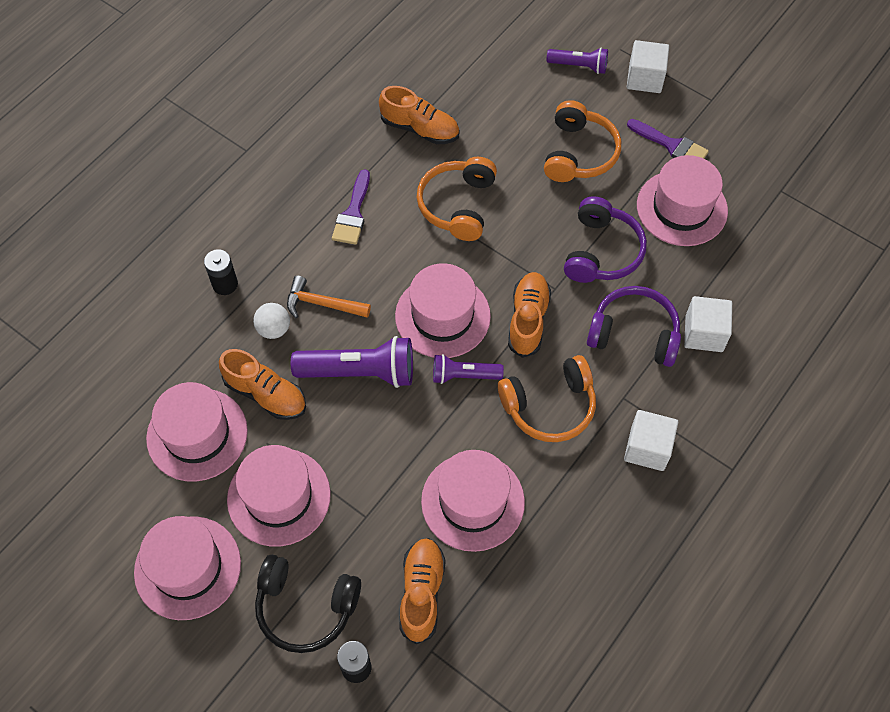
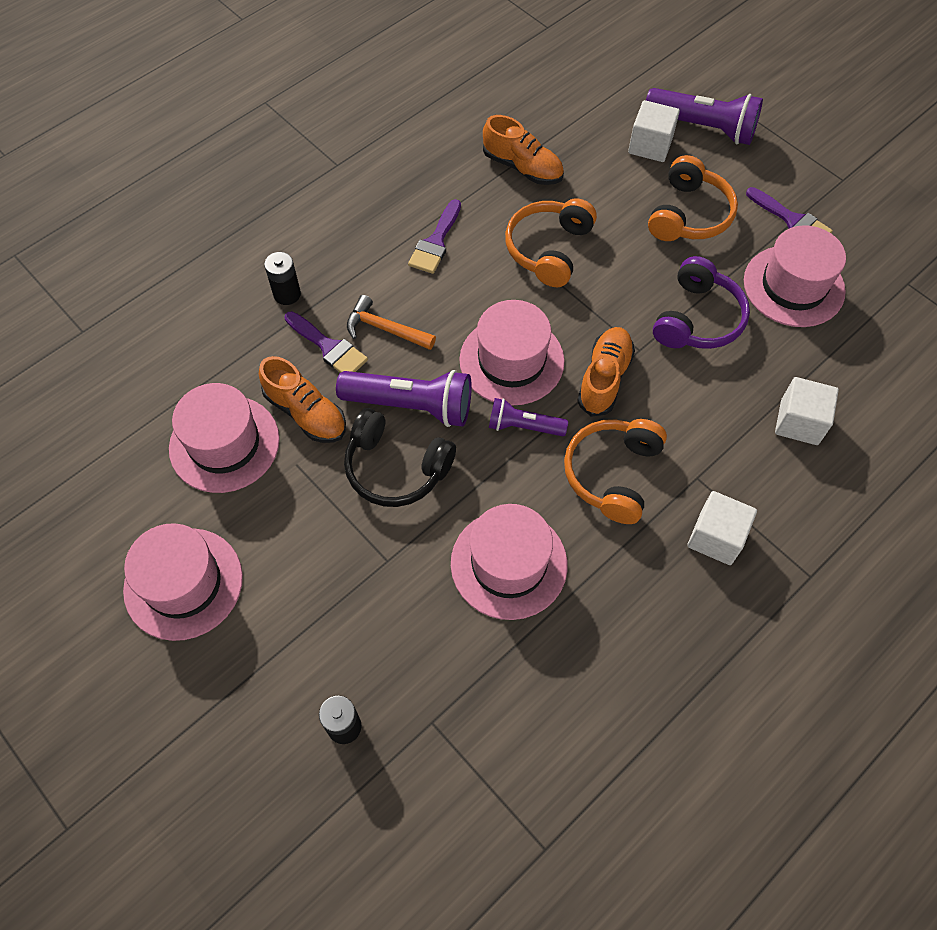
camera: 10 degrees right, 0 degrees up
pink hat [227,445,331,546] -> none
white ball [253,303,290,339] -> purple brush [284,311,368,373]
black headphones [255,554,361,653] -> black headphones moved to [344,408,456,507]
orange shoe [399,538,446,644] -> none
orange headphones [498,355,596,442] -> orange headphones turned 120 degrees clockwise [564,419,667,524]
purple flashlight [546,48,608,74] -> purple flashlight [646,88,763,145], size x1.71
purple headphones [587,286,681,367] -> none
white cube [627,40,669,93] -> white cube moved to [628,100,680,162]

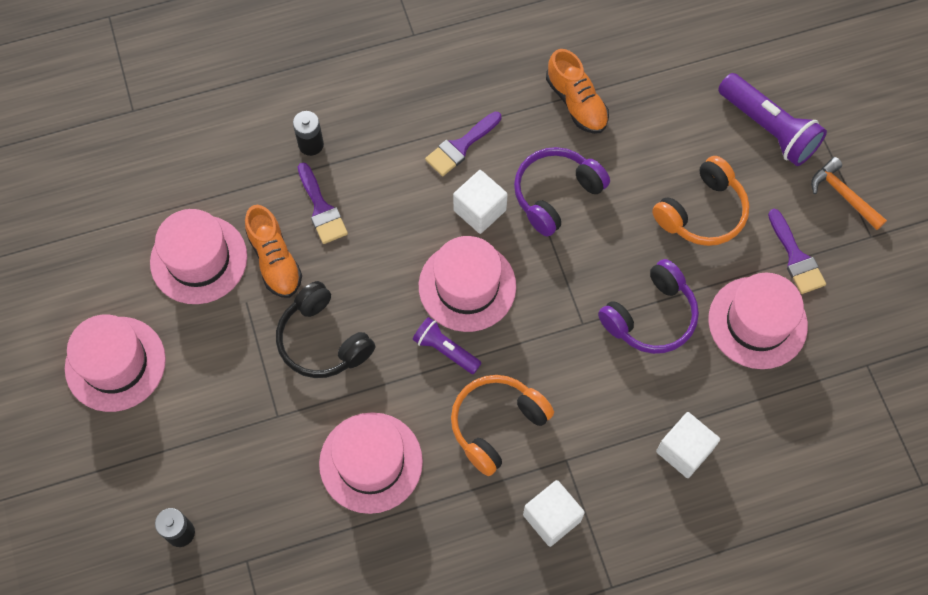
camera: 25 degrees right, 5 degrees up
purple flashlight [336,370,472,427] -> none
orange hammer [347,295,436,350] -> orange hammer moved to [811,157,887,230]
orange headphones [505,198,597,287] -> purple headphones [514,147,610,237]
orange shoe [577,327,635,417] -> none
white cube [628,100,680,162] -> white cube moved to [453,170,508,234]

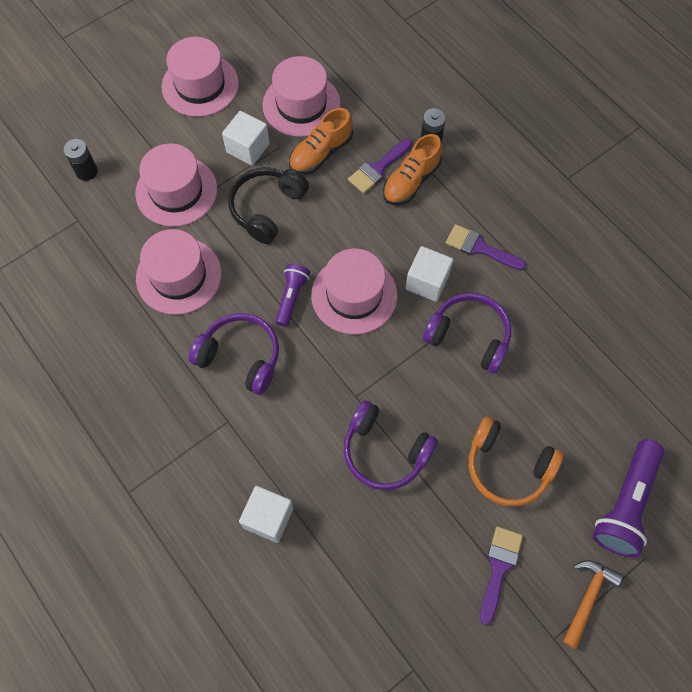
camera: 70 degrees right, 0 degrees up
orange headphones [451,375,554,476] -> purple headphones [188,313,279,395]
white cube [523,480,585,547] -> white cube moved to [222,111,270,166]
orange shoe [546,49,609,134] -> orange shoe moved to [383,134,442,205]
pink hat [708,273,808,369] -> pink hat moved to [135,143,217,227]
purple brush [768,209,826,294] -> purple brush turned 150 degrees clockwise [480,526,523,625]

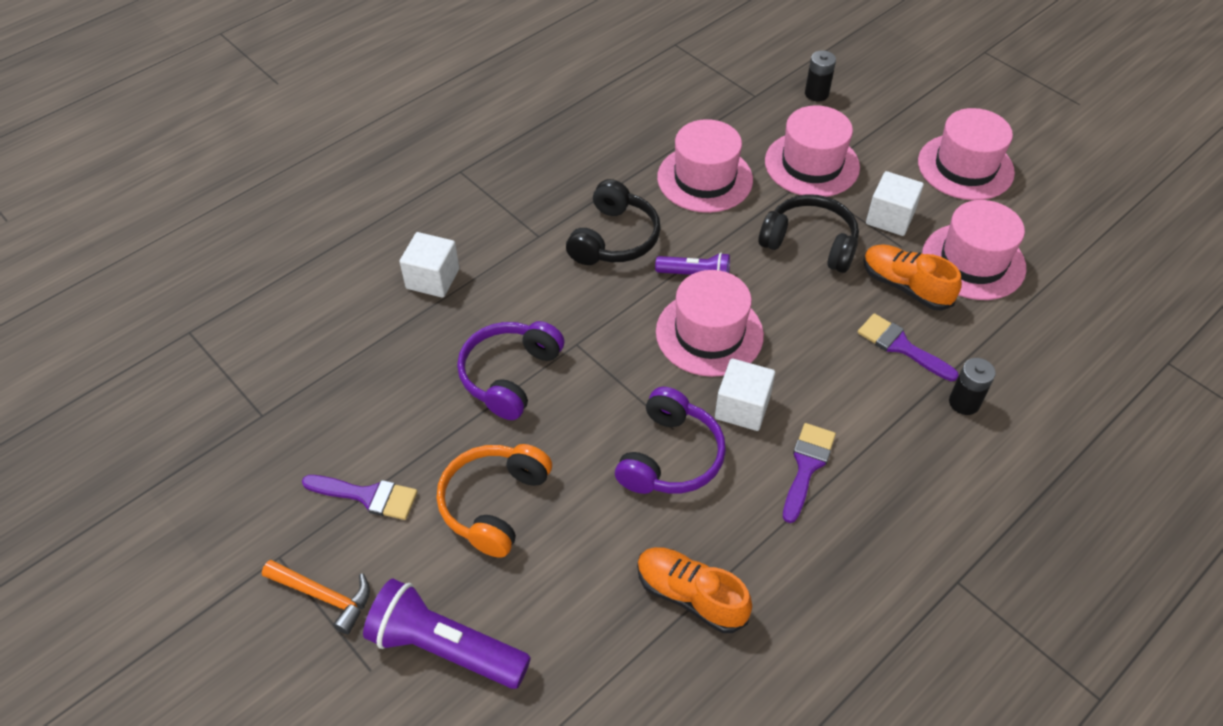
camera: 85 degrees right, 15 degrees down
purple headphones [188,313,279,395] -> black headphones [566,179,661,265]
orange shoe [383,134,442,205] -> orange shoe moved to [637,547,752,633]

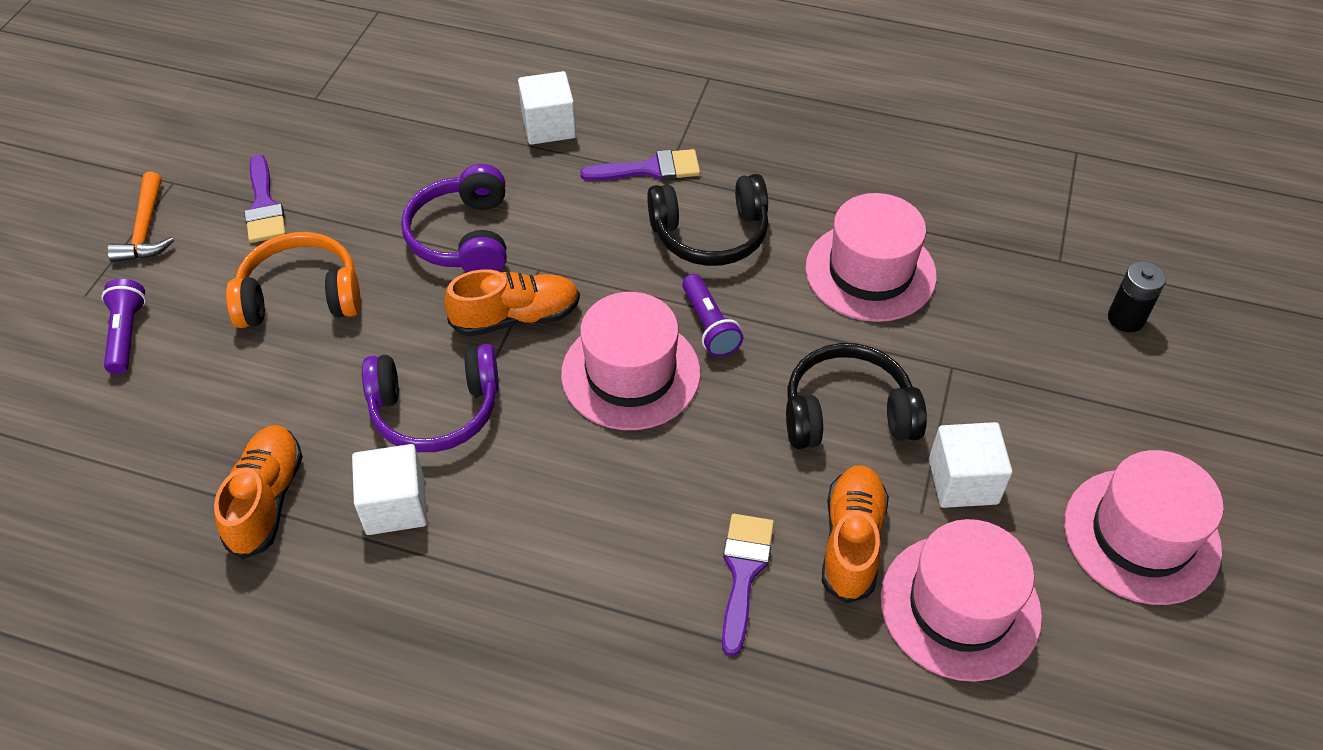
camera: 60 degrees right, 0 degrees up
purple flashlight [363,578,531,689] -> purple flashlight [102,279,146,374], size x0.58
purple headphones [457,321,564,420] -> purple headphones turned 90 degrees counterclockwise [401,164,507,272]
white cube [715,358,775,431] -> white cube moved to [352,444,428,535]
black headphones [758,194,859,273] -> black headphones turned 90 degrees counterclockwise [786,343,927,449]
pink hat [765,105,860,197] -> none
purple brush [783,423,836,523] -> purple brush moved to [580,149,700,181]
black battery [949,358,996,415] -> none
none -> orange shoe [444,269,580,337]

